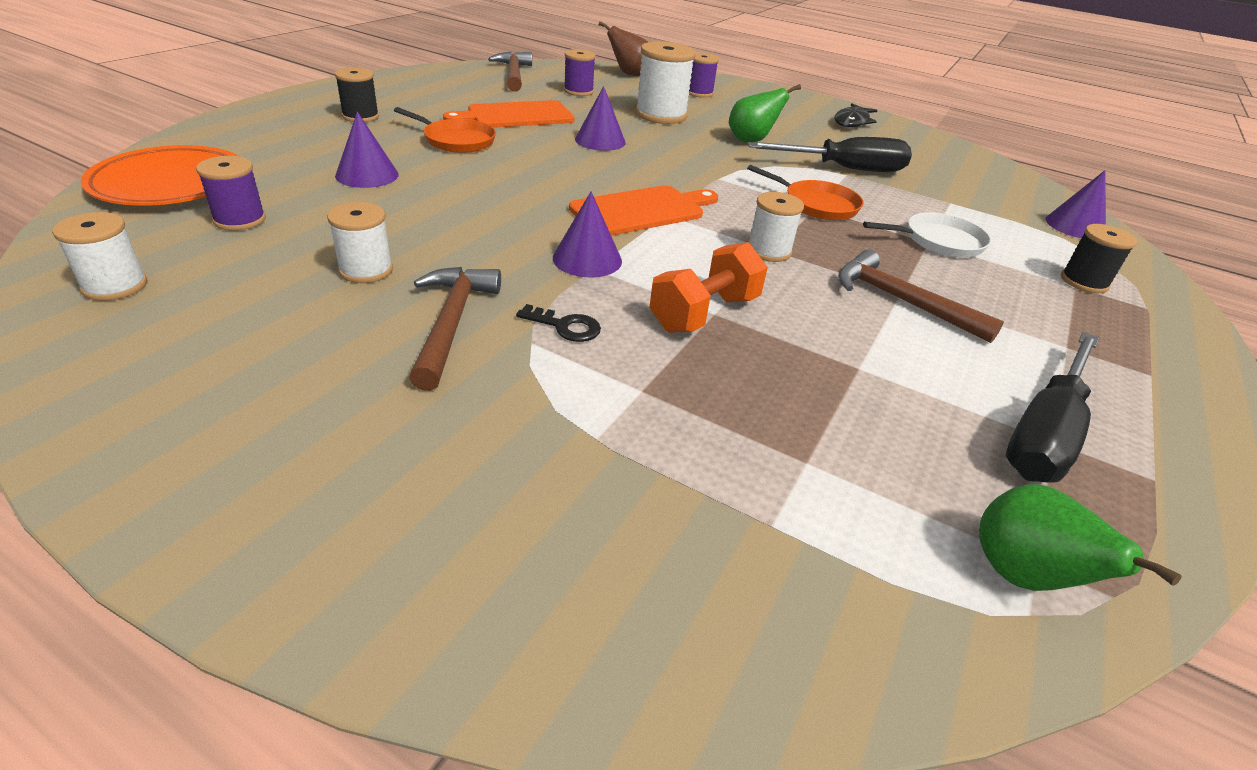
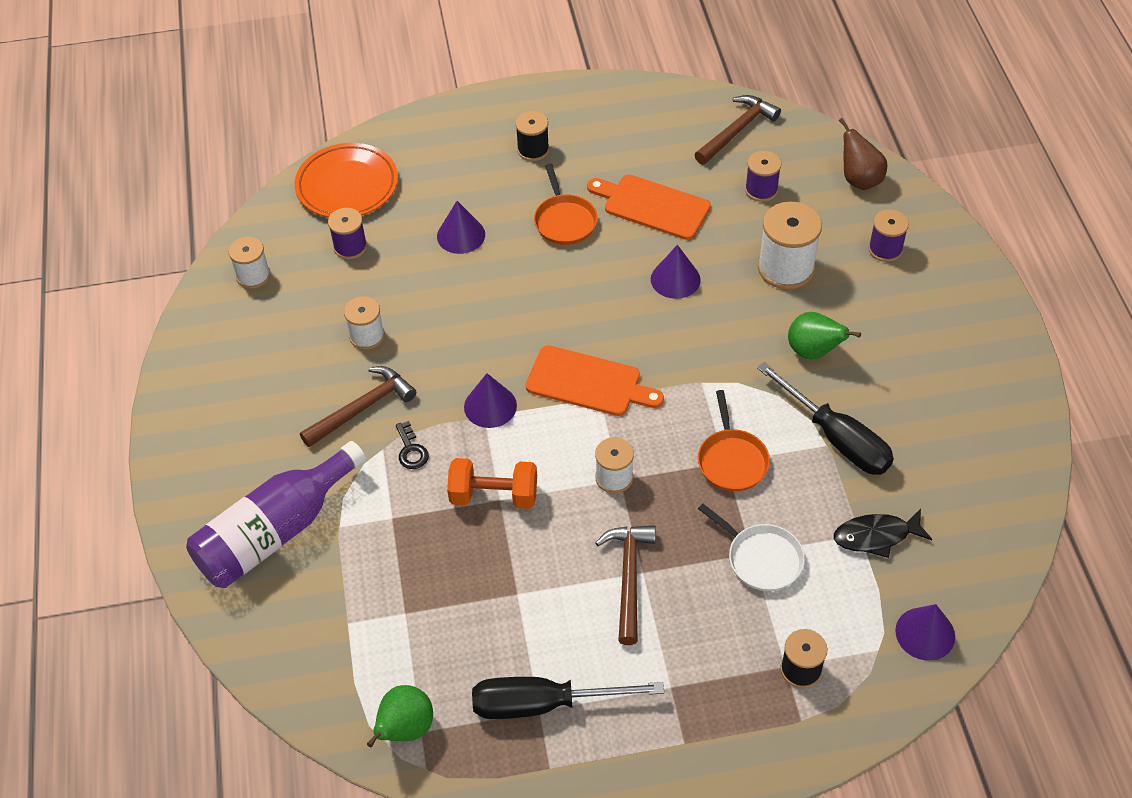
camera: 55 degrees right, 15 degrees up
black fish [834,104,877,128] -> black fish moved to [834,509,932,558]
none -> purple bottle [186,441,366,588]

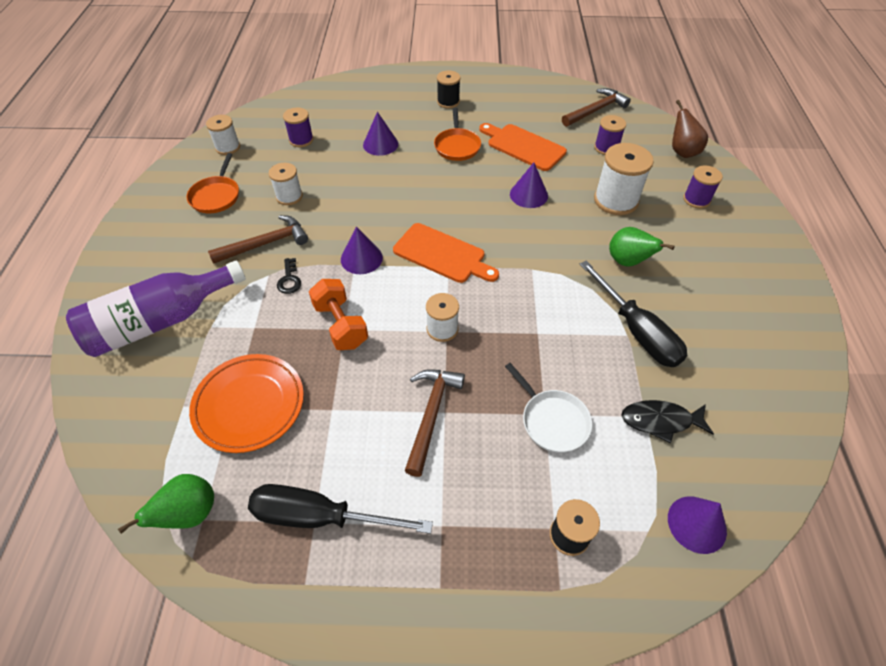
camera: 10 degrees right, 0 degrees up
orange plate [295,143,398,218] -> orange plate moved to [189,354,304,453]
orange dumbbell [447,458,537,509] -> orange dumbbell turned 45 degrees clockwise [309,279,368,350]
orange pan [698,390,770,491] -> orange pan moved to [186,153,239,213]

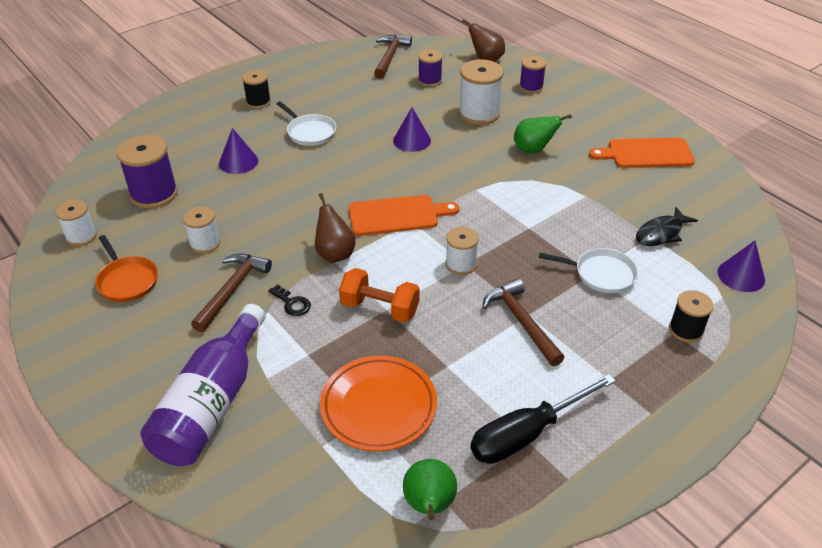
camera: 40 degrees left, 10 degrees down
purple spool [283,107,314,147] -> purple spool [117,135,178,208], size x1.65
purple cone [341,226,383,274] -> brown pear [315,193,356,262]
orange pan [434,108,481,161] -> white pan [276,101,336,146]
orange cutting board [479,123,567,171] -> orange cutting board moved to [589,137,695,168]
black screwdriver [580,260,687,367] -> none

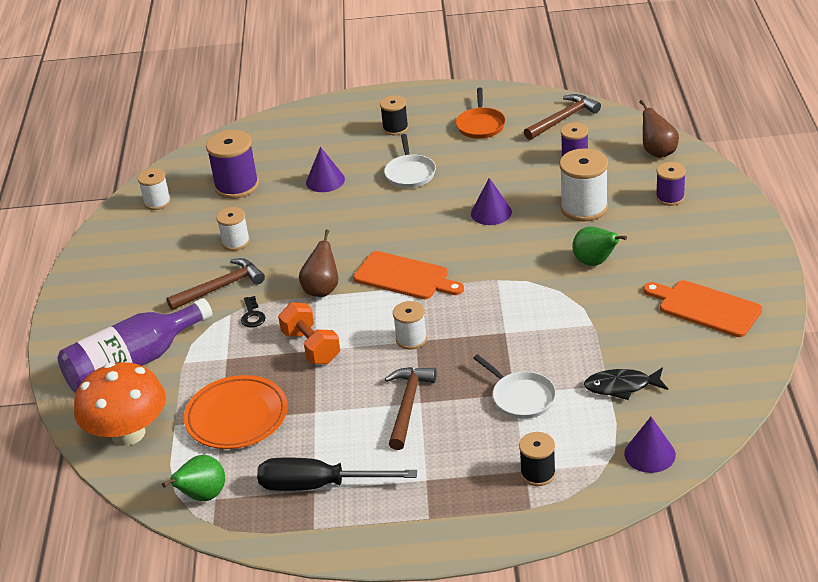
camera: 40 degrees right, 5 degrees down
orange pan [95,235,158,302] -> orange pan moved to [456,88,506,139]
none -> orange mushroom [74,362,166,446]

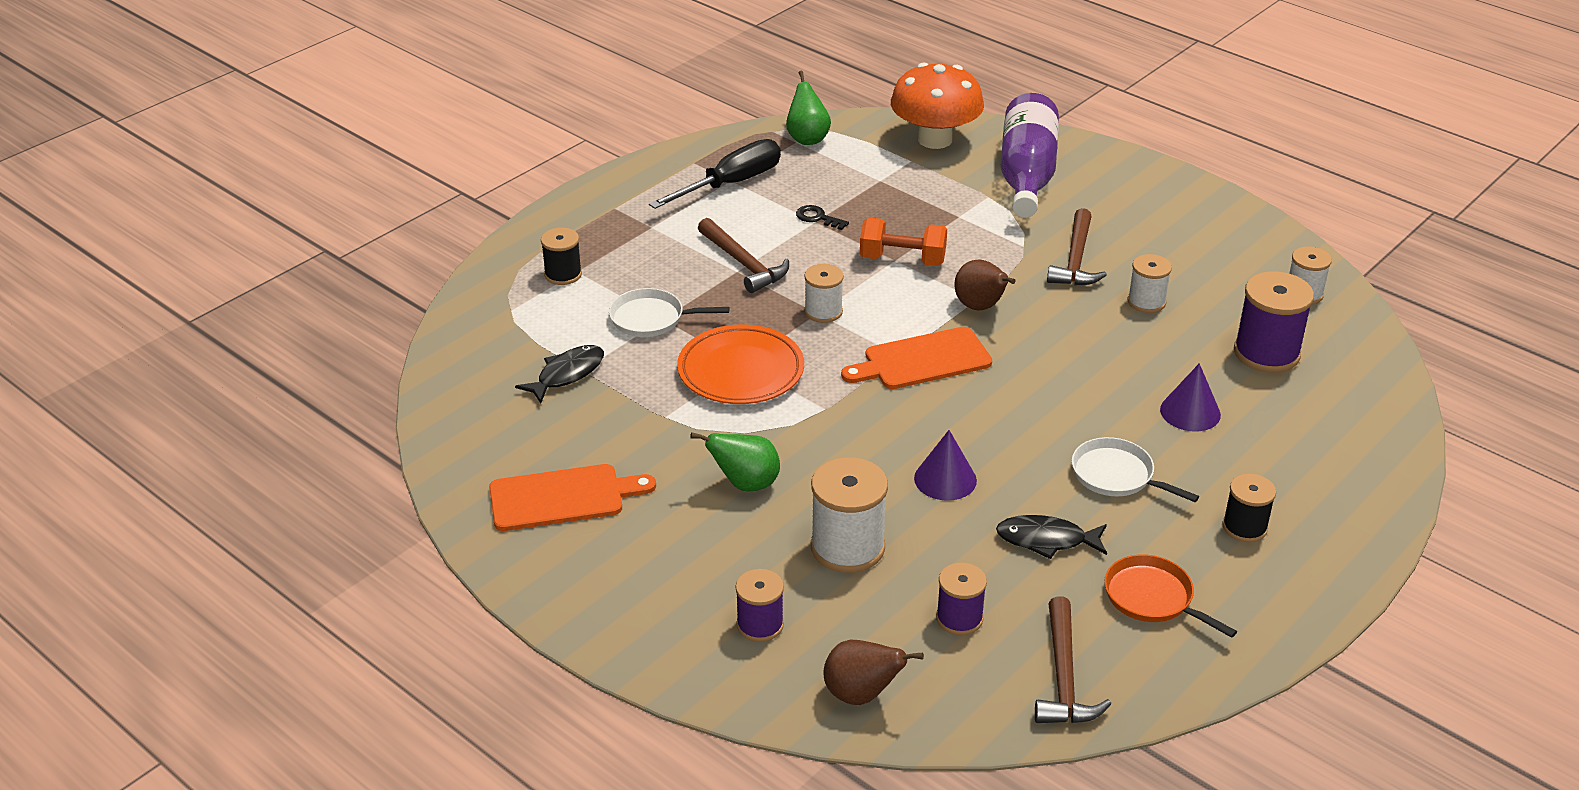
camera: 130 degrees right, 0 degrees up
orange plate [184,375,288,449] -> orange plate moved to [677,325,804,404]
black key [241,296,266,328] -> black key moved to [796,205,849,230]
purple cone [624,417,676,473] -> none
none -> black fish [996,515,1107,559]

